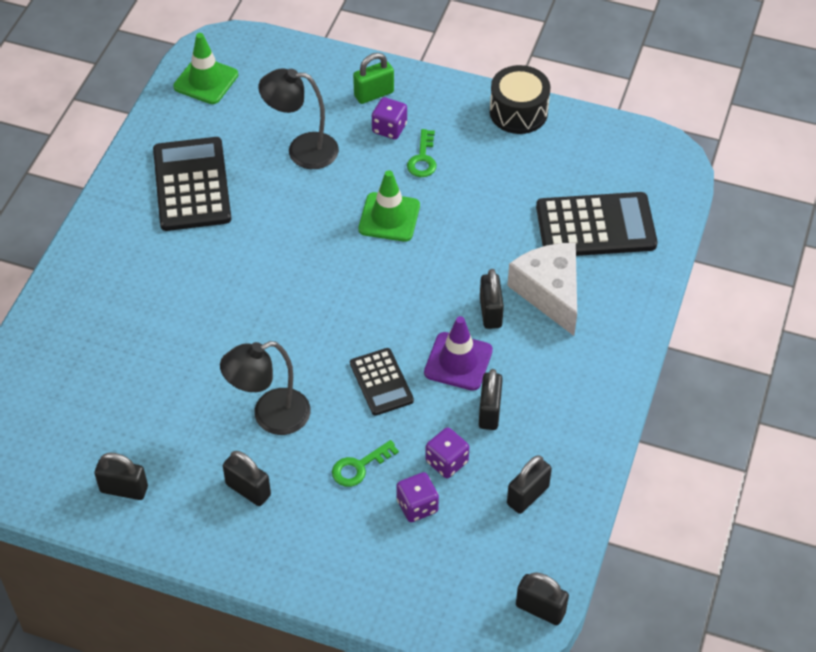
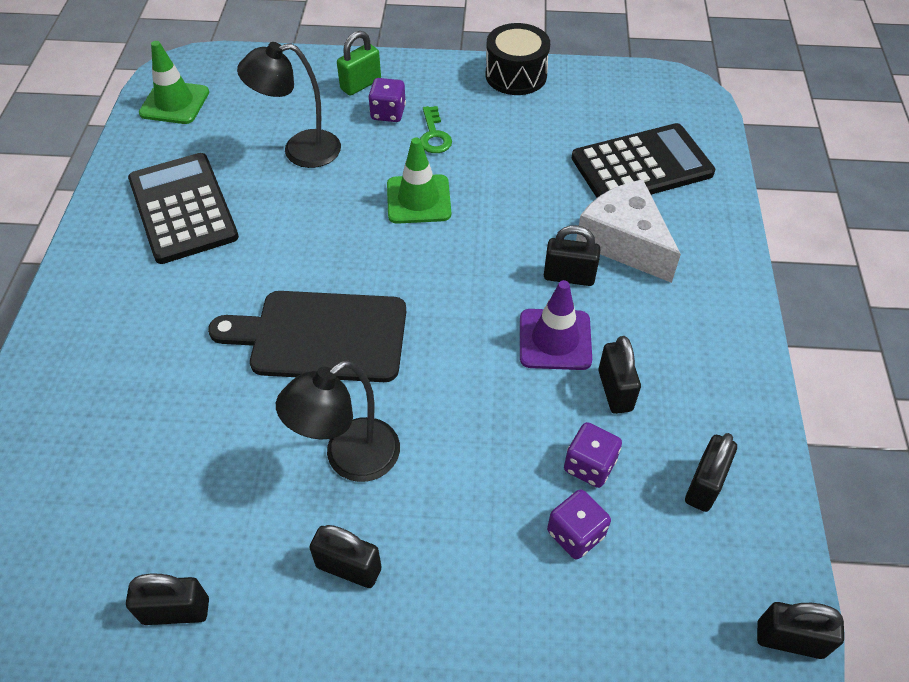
camera: 15 degrees left, 0 degrees up
green key [332,440,399,487] -> none
black calculator [350,348,414,416] -> none
black padlock [480,269,504,329] -> black padlock turned 60 degrees counterclockwise [544,225,600,286]
none -> black cutting board [208,291,406,382]

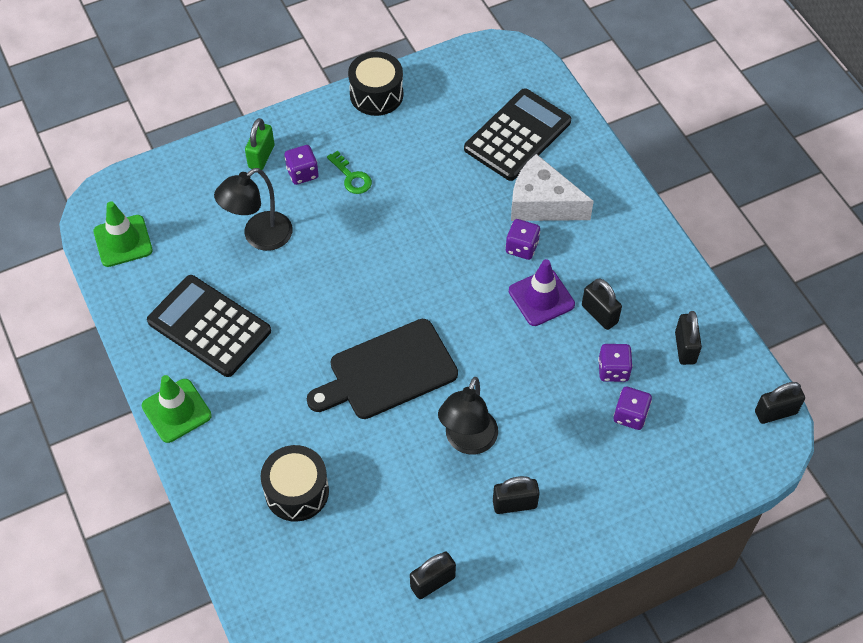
camera: 30 degrees left, 5 degrees up
green traffic cone [387,138,451,224] -> green traffic cone moved to [142,375,212,443]
black padlock [544,225,600,286] -> purple dice [506,219,540,260]
none -> black drum [261,445,329,522]

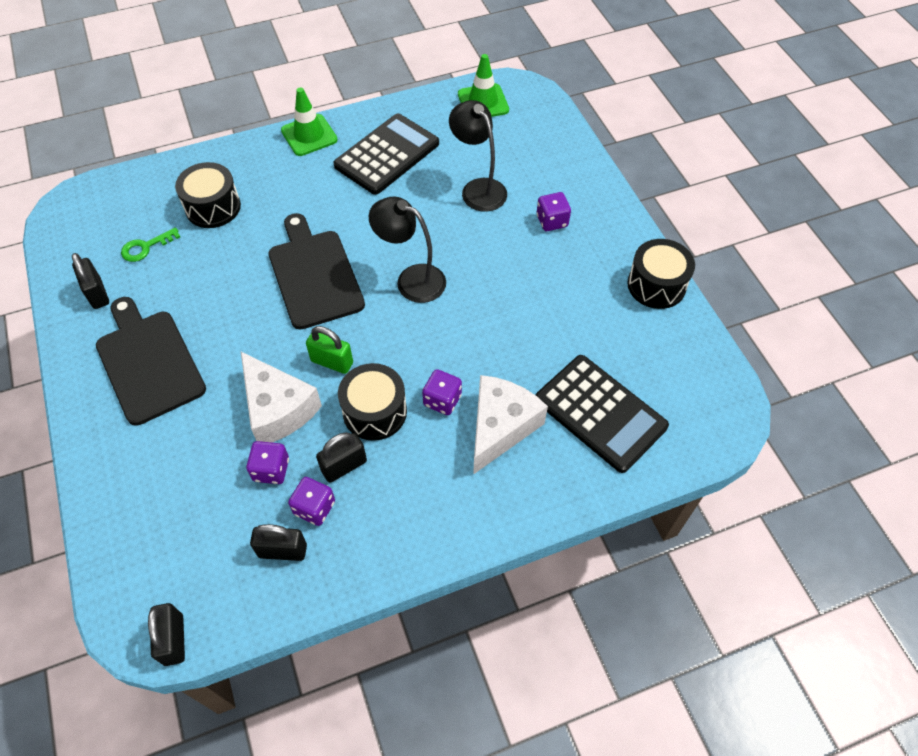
camera: 95 degrees right, 0 degrees up
green padlock [245,118,274,170] -> green padlock moved to [306,326,353,374]
green key [327,151,372,194] -> green key moved to [121,227,180,262]
black lamp [438,377,498,455] -> black lamp moved to [369,197,446,303]
black padlock [493,476,540,514] -> black cutting board [96,297,206,426]
purple traffic cone [509,259,575,326] -> black drum [338,363,407,441]
purple dice [614,387,652,430] -> purple dice moved to [288,477,335,526]
none -> white cheese [241,352,322,442]

